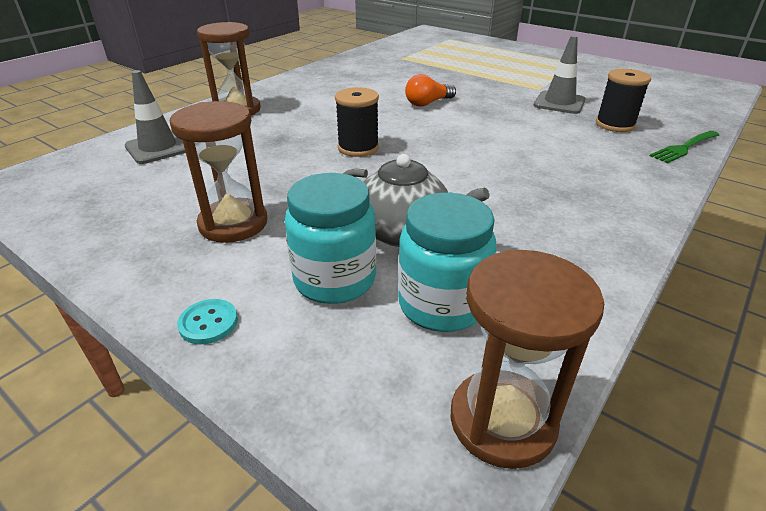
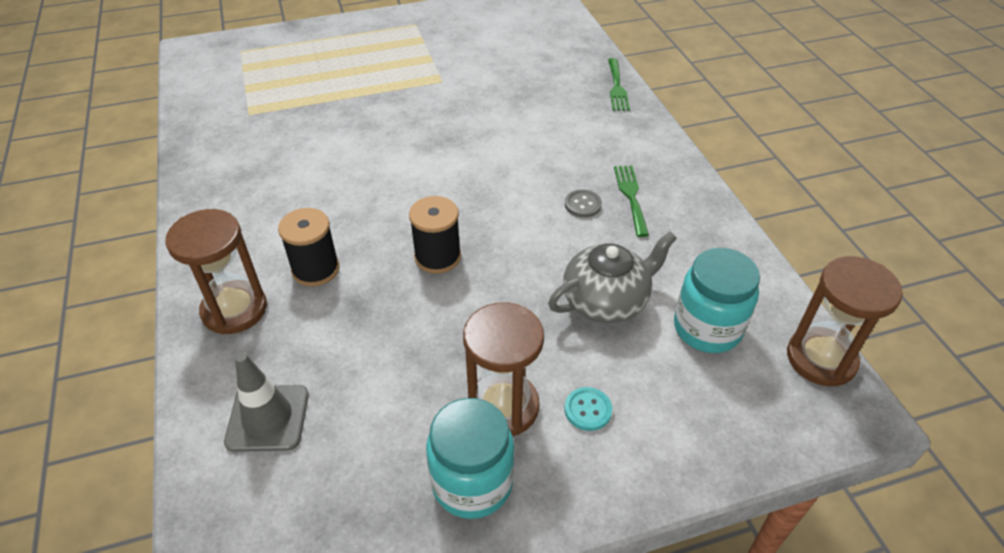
camera: 55 degrees left, 10 degrees up
turquoise button [177,299,238,345] -> turquoise button moved to [565,387,612,431]
turquoise jar [285,173,376,304] -> turquoise jar moved to [426,398,515,519]
orange light bulb [405,74,456,107] -> none
grey traffic cone [534,35,586,114] -> none
black spool [596,69,651,132] -> black spool moved to [278,208,340,287]
none -> grey button [565,189,602,217]
none -> green fork [614,165,649,237]

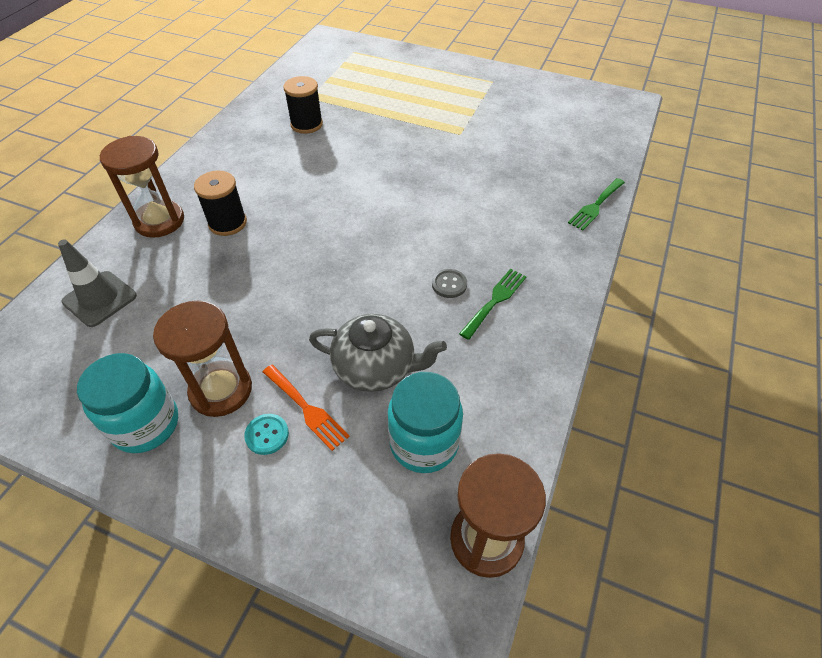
camera: 40 degrees right, 5 degrees up
black spool [409,196,461,274] -> black spool moved to [283,76,323,134]
none -> orange fork [263,364,350,451]

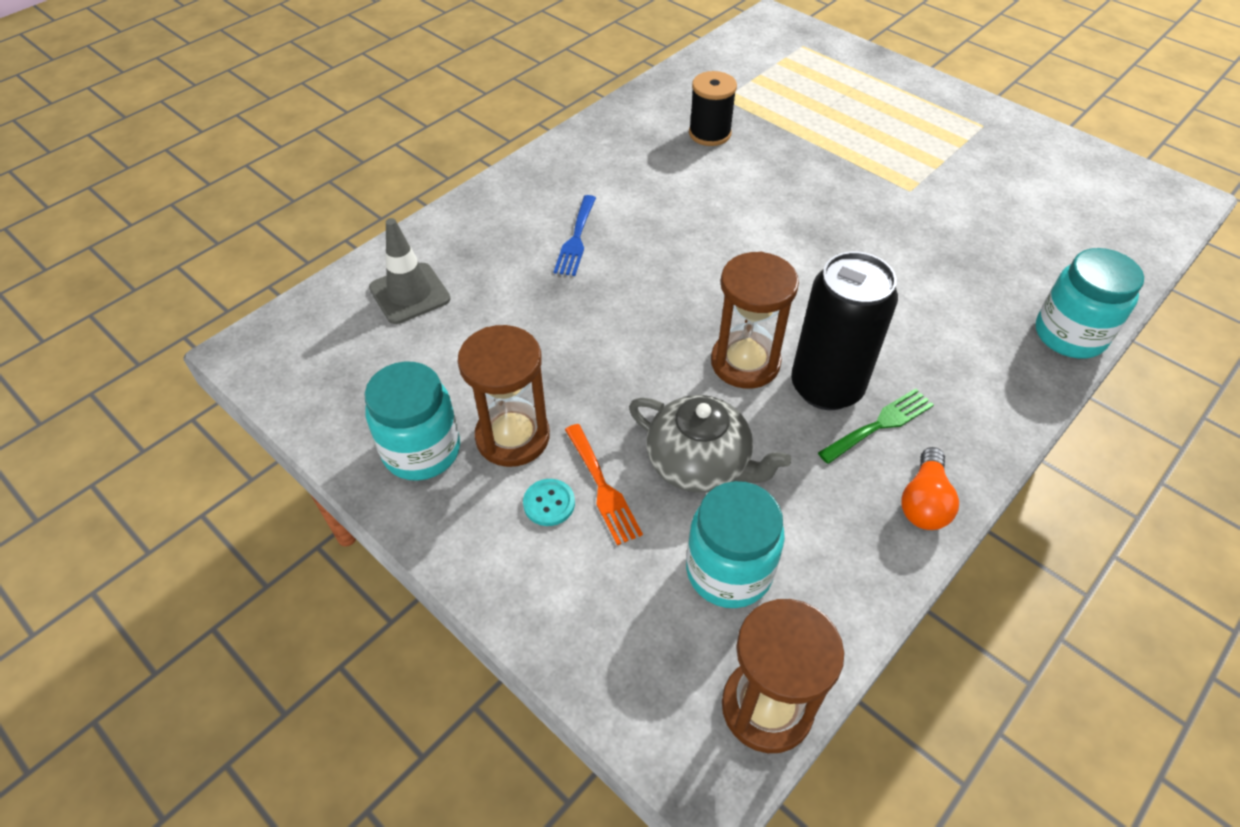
camera: 20 degrees right, 0 degrees up
brown hourglass [100,136,184,238] -> brown hourglass moved to [711,252,799,389]
black spool [194,171,247,236] -> blue fork [554,195,596,276]
grey button [432,269,467,298] -> black can [791,251,898,410]
green fork [568,178,625,231] -> turquoise jar [1036,248,1144,359]
none -> orange light bulb [901,447,959,530]

